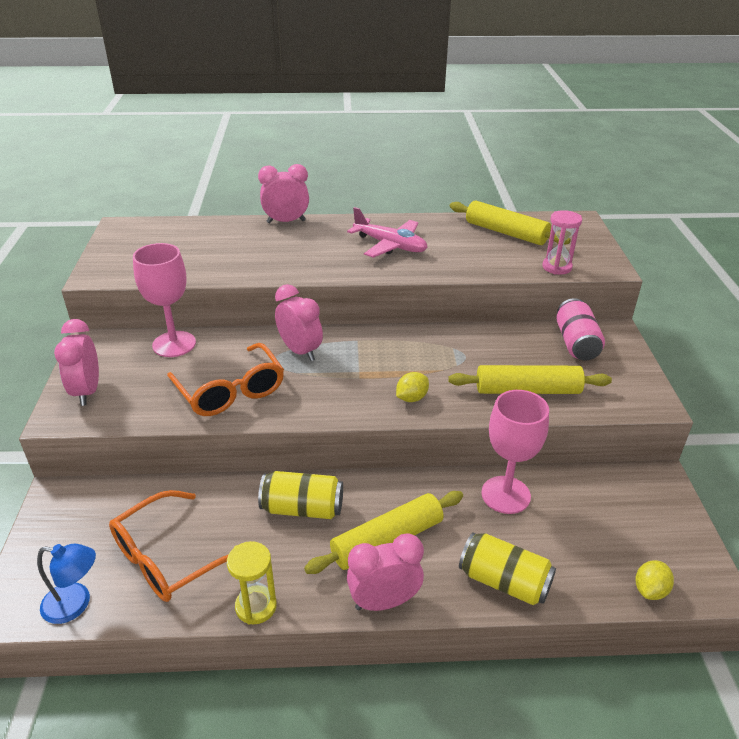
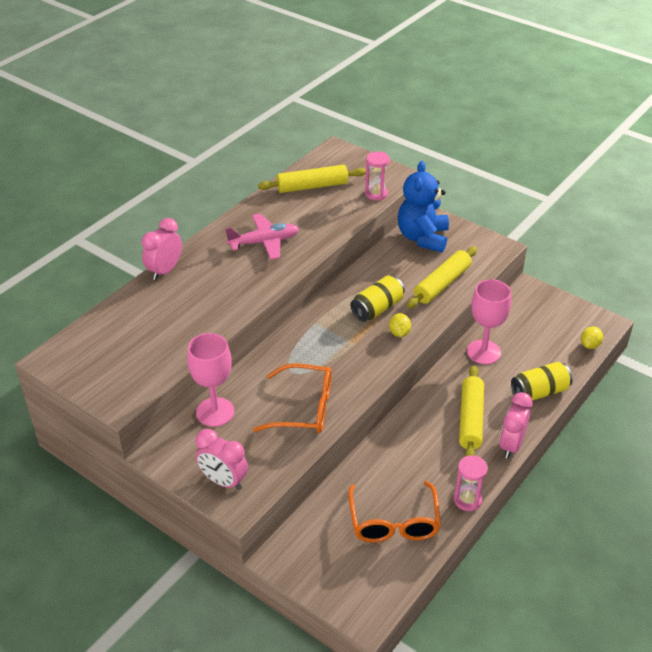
camera: 50 degrees left, 5 degrees up
blue lamp [37,543,96,624] -> none
yellow hourglass [227,541,277,624] -> pink hourglass [454,455,488,511]
yellow can [258,471,343,519] -> yellow can moved to [350,276,405,322]
pink clock [275,284,323,361] -> none
pink can [556,298,605,360] -> blue teddy bear [398,161,449,252]
yellow lemon [636,560,674,600] -> yellow lemon turned 45 degrees clockwise [581,327,603,349]

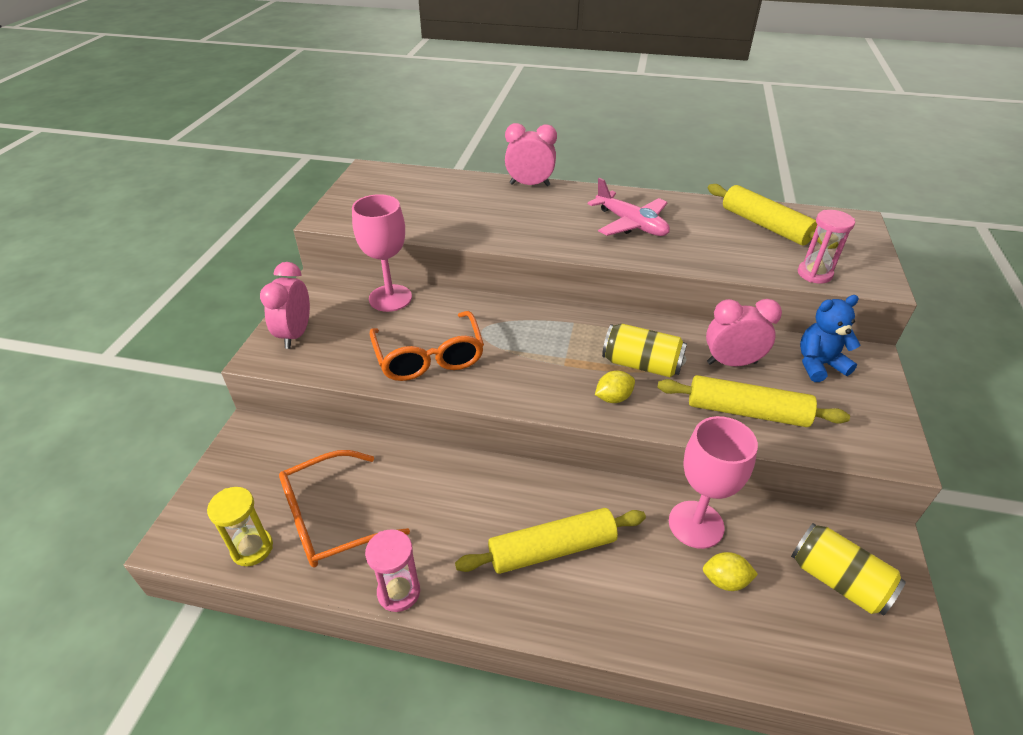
camera: 65 degrees right, 0 degrees up
blue teddy bear [398,161,449,252] -> blue teddy bear [800,295,861,382], size x0.64
pink clock [499,392,533,459] -> pink clock moved to [706,299,782,366]
yellow can [511,362,573,401] -> yellow can moved to [791,523,906,615]
yellow lemon [581,327,603,349] -> yellow lemon moved to [703,552,758,591]
none -> yellow hourglass [207,487,273,566]

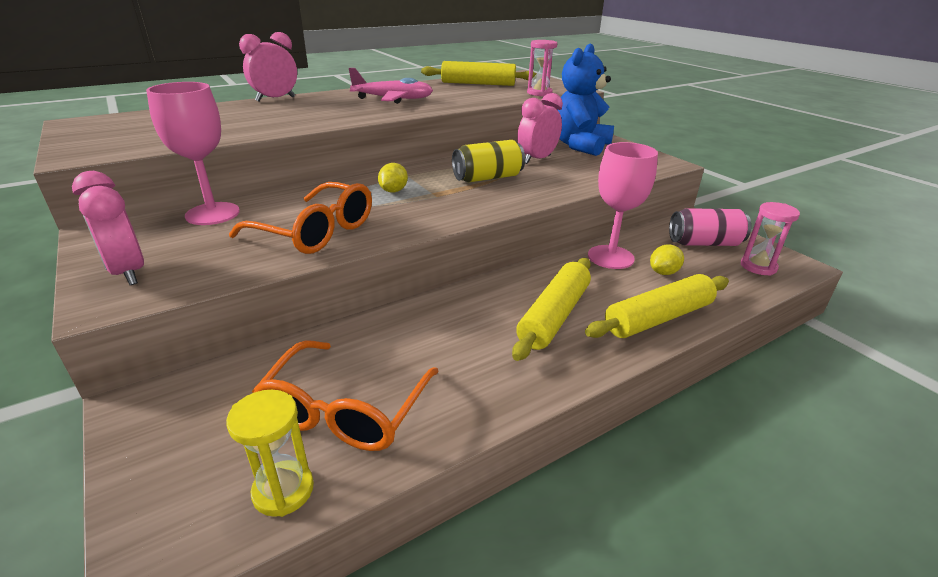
camera: 45 degrees left, 10 degrees down
pink hourglass [365,529,420,612] -> pink hourglass moved to [741,202,800,276]
yellow lemon [595,371,635,403] -> yellow lemon moved to [378,163,408,192]
yellow rolling pin [657,375,850,427] -> yellow rolling pin moved to [585,274,729,338]
yellow can [791,523,906,615] -> pink can [669,208,751,246]
blue teddy bear [800,295,861,382] -> blue teddy bear [558,43,614,156], size x1.56

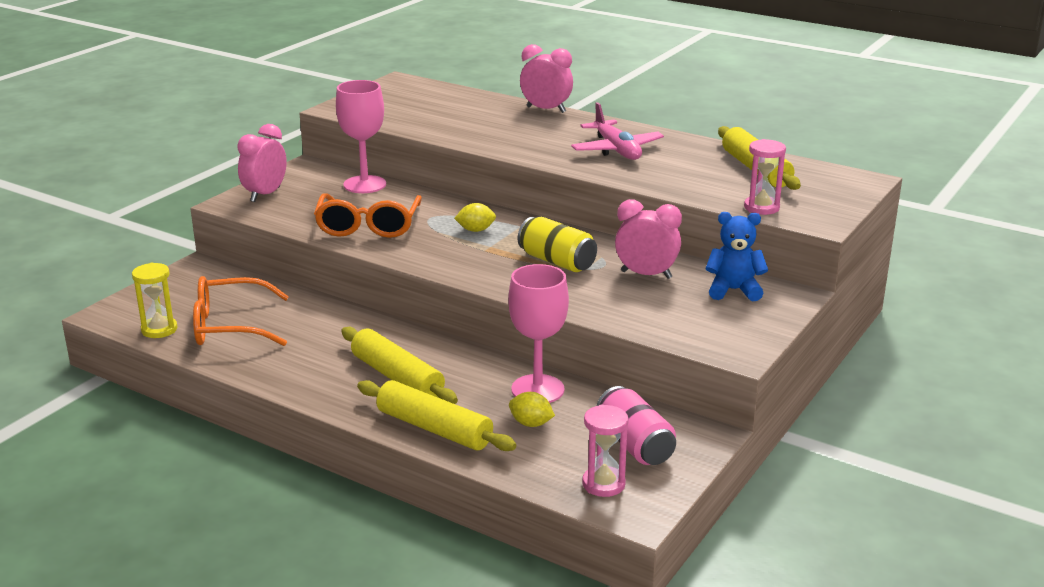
camera: 65 degrees right, 5 degrees down
yellow rolling pin [512,258,591,361] -> yellow rolling pin turned 45 degrees clockwise [341,327,458,404]
blue teddy bear [558,43,614,156] -> blue teddy bear [705,212,768,301], size x0.64

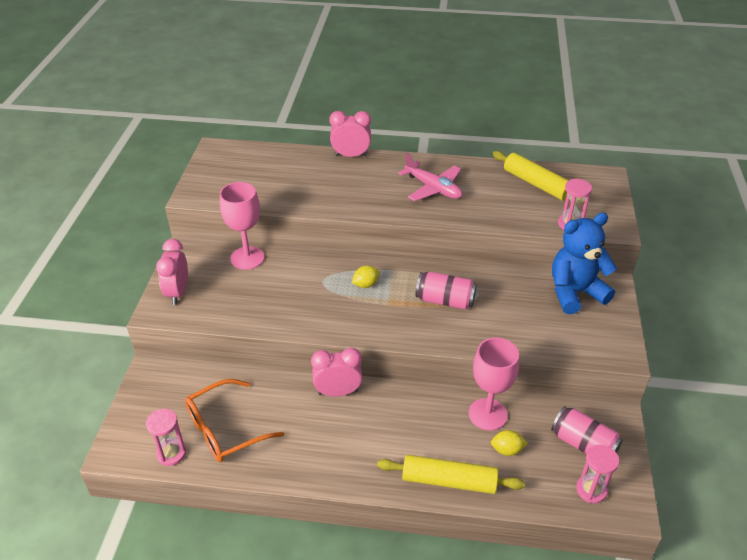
camera: 25 degrees left, 15 degrees up
yellow hourglass [132,263,177,338] -> pink hourglass [146,409,186,466]
orange glasses [314,193,422,238] -> none
yellow rolling pin [341,327,458,404] -> none
yellow can [518,217,597,272] -> pink can [415,271,477,310]
pink clock [615,199,682,279] -> pink clock moved to [311,348,362,397]
blue teddy bear [705,212,768,301] -> blue teddy bear [552,213,617,314], size x1.56

